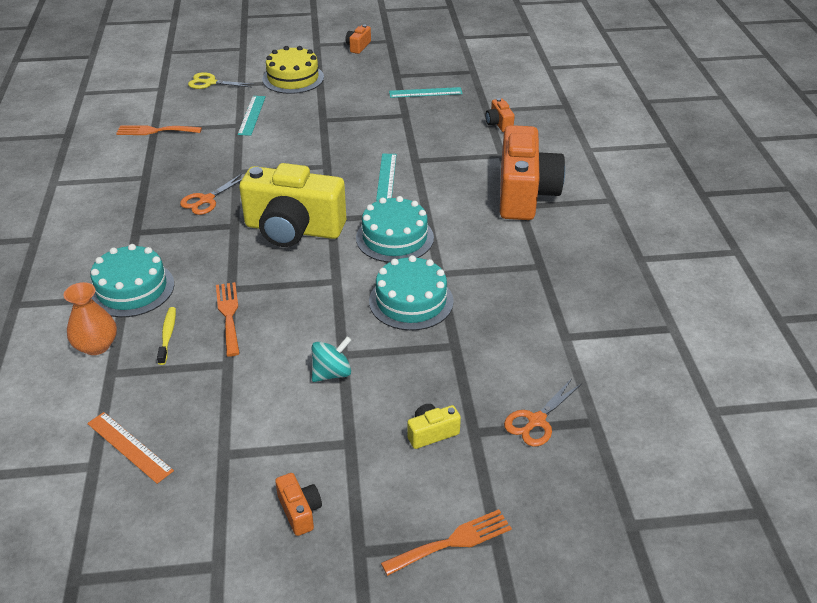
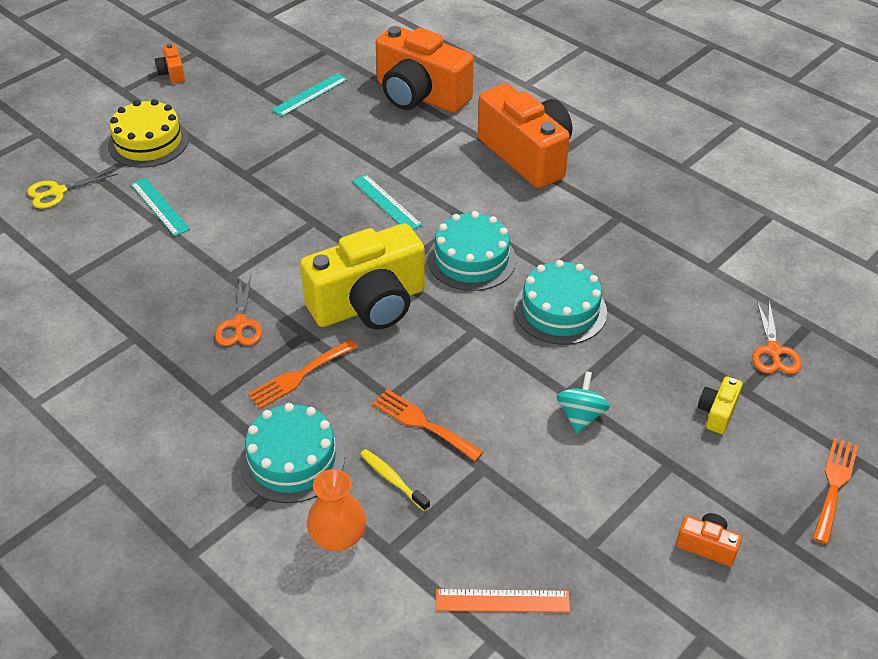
camera: 40 degrees left, 5 degrees up
orange fork [116,125,202,135] -> orange fork moved to [248,339,358,409]
orange camera [486,98,515,132] -> orange camera [376,26,474,113], size x2.46

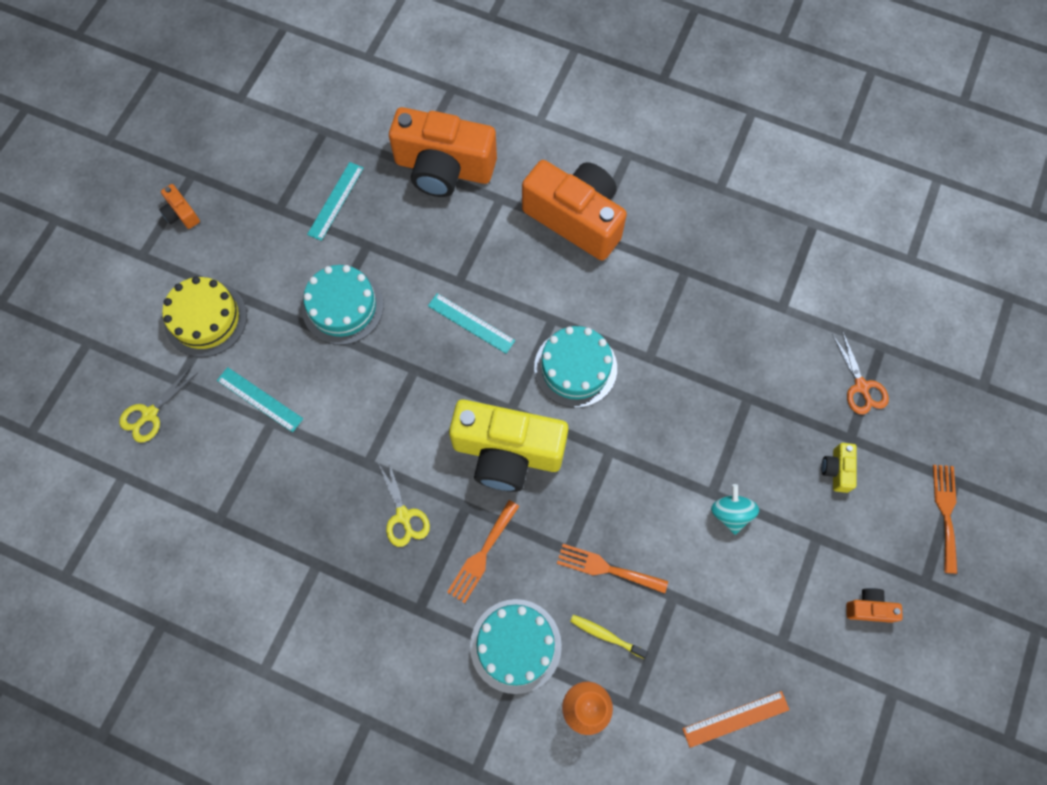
camera: 20 degrees left, 25 degrees up
orange scissors [215,276,262,346] -> yellow scissors [377,456,430,547]
yellow camera [300,223,425,330] -> yellow camera turned 60 degrees clockwise [449,399,568,492]
turquoise cake [514,260,607,345] -> turquoise cake moved to [302,265,384,345]

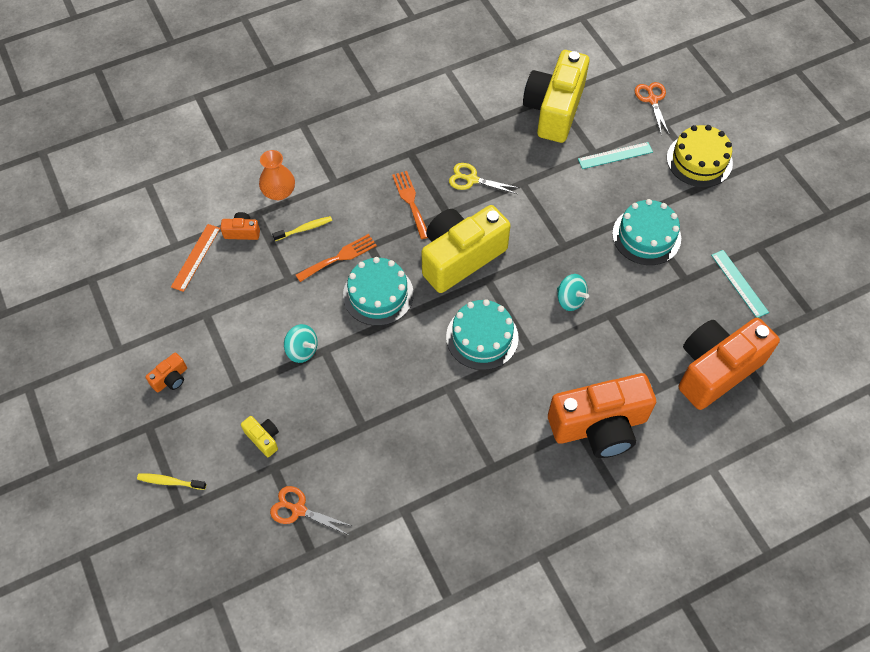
camera: 130 degrees right, 10 degrees down
yellow scissors [119,367,198,443] -> orange scissors [635,82,669,135]
orange camera [159,184,200,229] -> orange camera moved to [220,212,260,240]
turquoise ruler [428,293,515,354] -> turquoise spinning top [557,274,589,311]
turquoise cake [470,599,562,694] -> turquoise cake moved to [343,257,414,326]
orange fork [933,465,957,574] -> yellow toothbrush [137,473,206,490]
none -> yellow camera [523,50,589,143]

